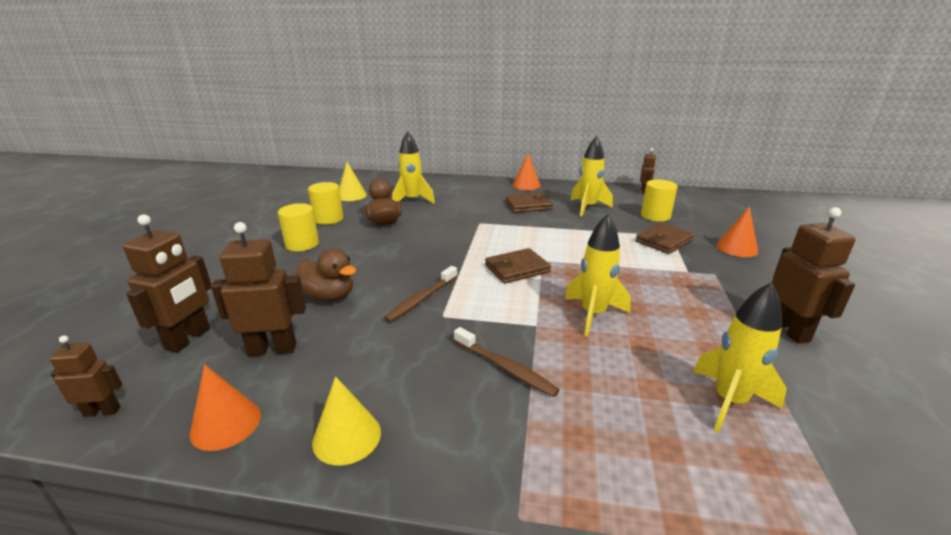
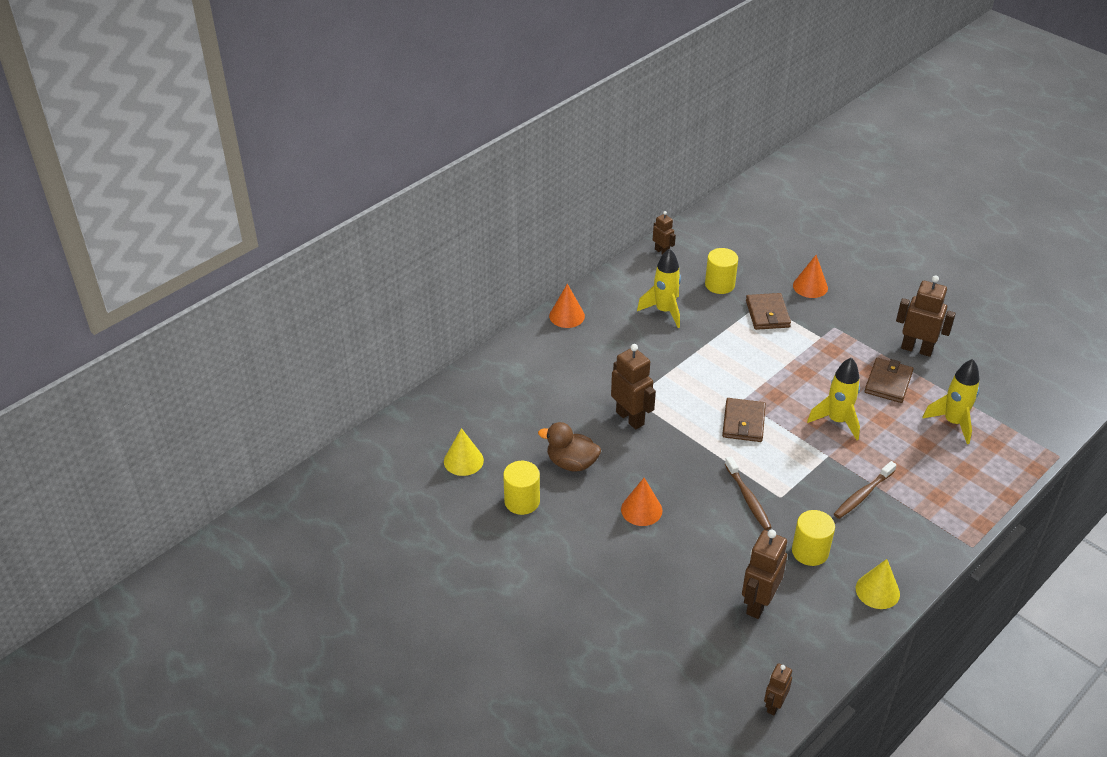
camera: 55 degrees left, 15 degrees up
brown robot [123,214,211,353] -> brown robot moved to [611,344,656,430]
orange cone [190,365,261,451] -> orange cone moved to [621,478,662,526]
yellow cylinder [278,203,319,251] -> yellow cylinder moved to [792,510,835,566]
brown duck [297,248,356,301] -> none
yellow rocket [392,131,435,204] -> none
brown toothbrush [454,327,560,397] -> brown toothbrush turned 150 degrees clockwise [834,461,897,519]
brown wallet [505,193,553,213] -> brown wallet moved to [865,358,914,403]

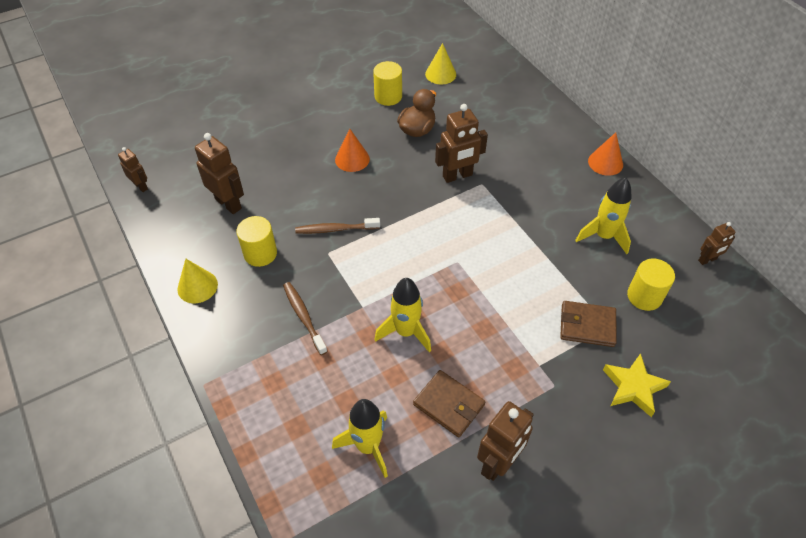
camera: 105 degrees right, 10 degrees up
brown wallet [722,398,766,442] -> none
orange cone [793,255,828,298] -> yellow star [603,353,671,417]

